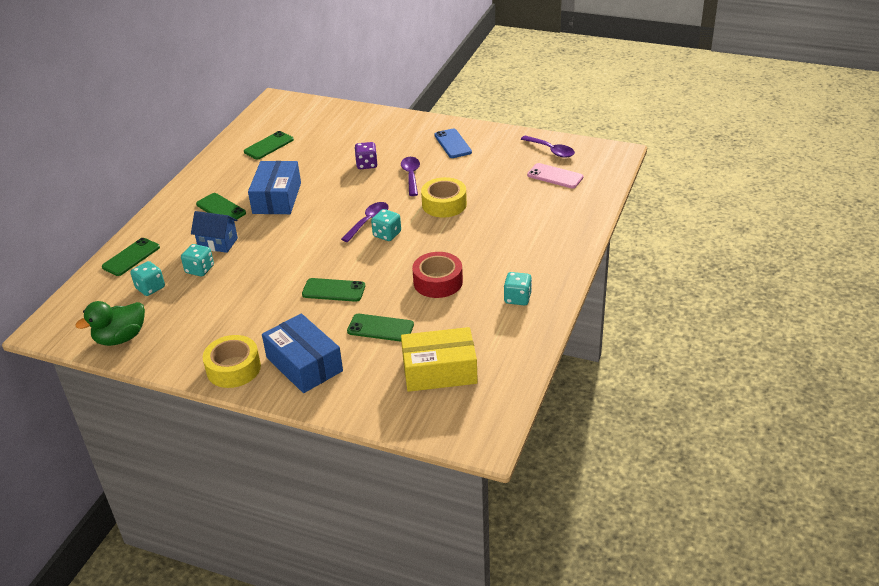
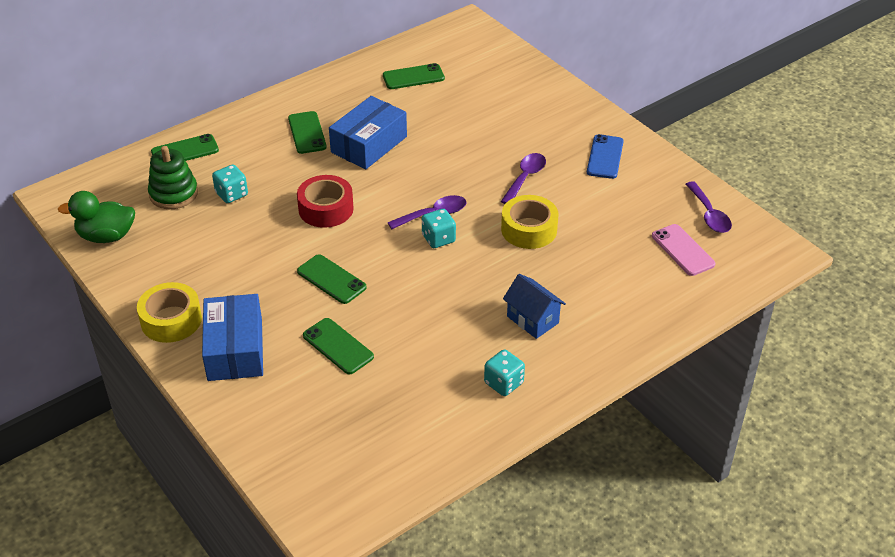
camera: 30 degrees right, 5 degrees up
turquoise dice [130,261,165,296] -> green stacking toy [148,146,198,209]
blue house [191,211,238,253] -> blue house moved to [503,274,566,339]
purple dice [354,142,377,169] -> none
yellow box [401,327,478,392] -> none
red tape [412,252,463,298] -> red tape moved to [297,175,354,228]

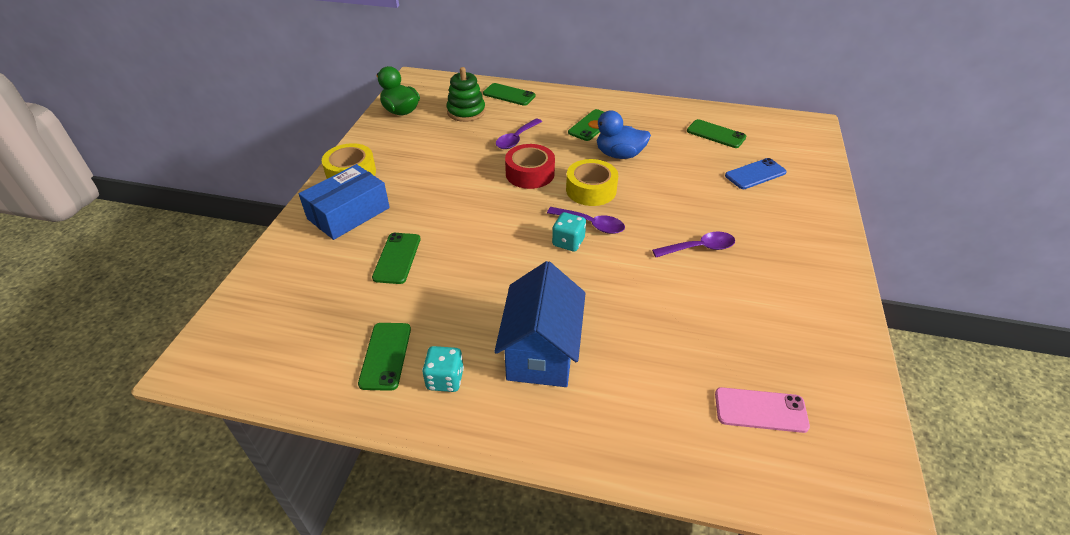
camera: 50 degrees right, 0 degrees up
turquoise dice [212,165,248,203] -> none
green phone [297,254,367,304] -> green phone moved to [358,323,411,391]
blue box [329,96,407,169] -> blue duck [588,111,651,159]
yellow tape [501,195,559,249] -> yellow tape moved to [566,159,618,206]
blue house [503,274,566,339] -> blue house [494,261,586,387], size x1.66
blue phone [587,134,624,179] -> blue phone moved to [725,158,787,189]
pink phone [652,224,715,276] -> pink phone turned 75 degrees clockwise [715,387,810,433]
purple spoon [686,181,732,233] -> purple spoon moved to [496,118,542,149]

